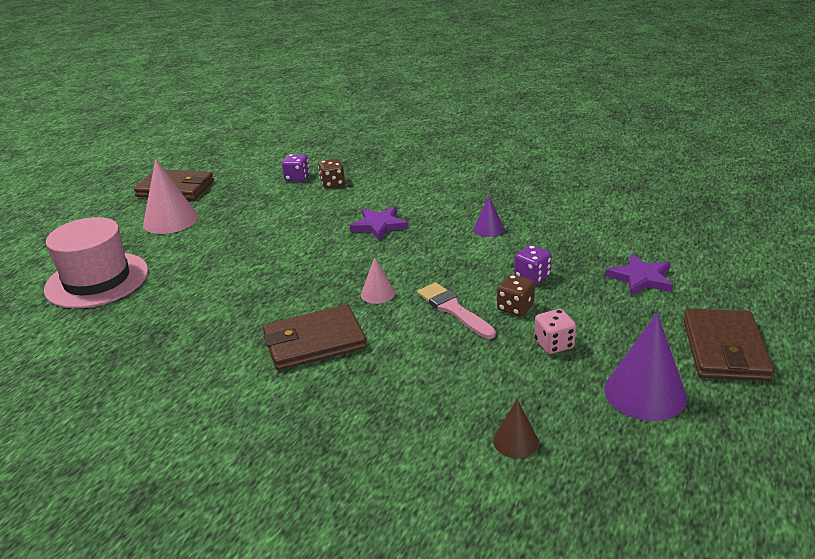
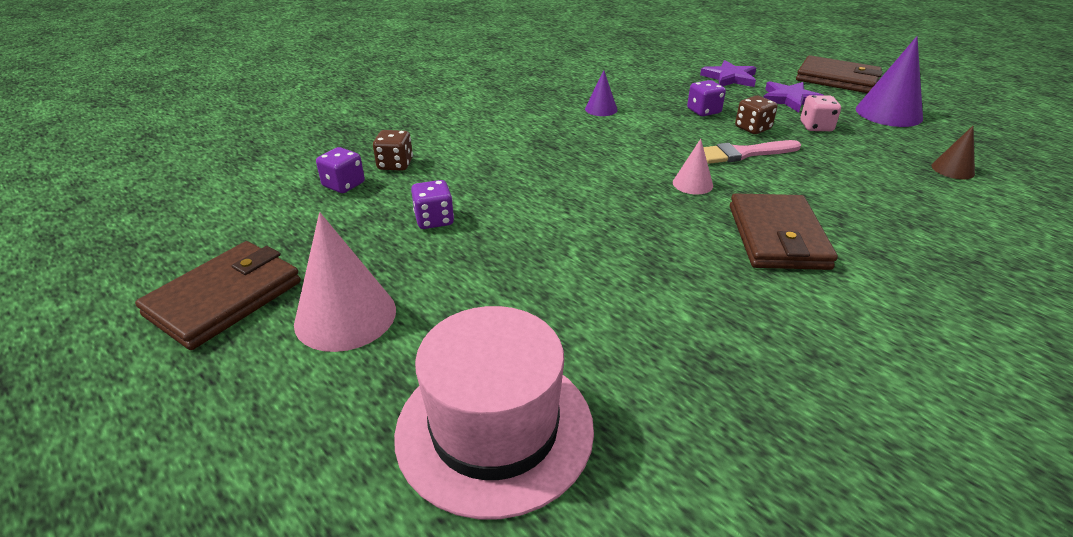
camera: 70 degrees left, 5 degrees up
purple star [350,207,408,240] -> purple star moved to [763,81,823,113]
none -> purple dice [411,180,454,229]

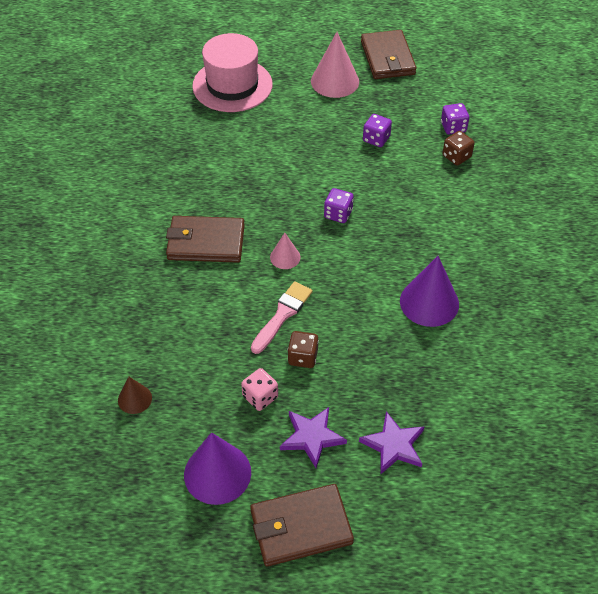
camera: 135 degrees right, 15 degrees up
purple cone [585,70,618,116] -> purple cone [400,256,459,327], size x1.87
purple dice [687,80,726,116] -> purple dice moved to [324,188,354,223]
brown wallet [730,193,838,270] -> brown wallet turned 45 degrees counterclockwise [166,216,245,263]

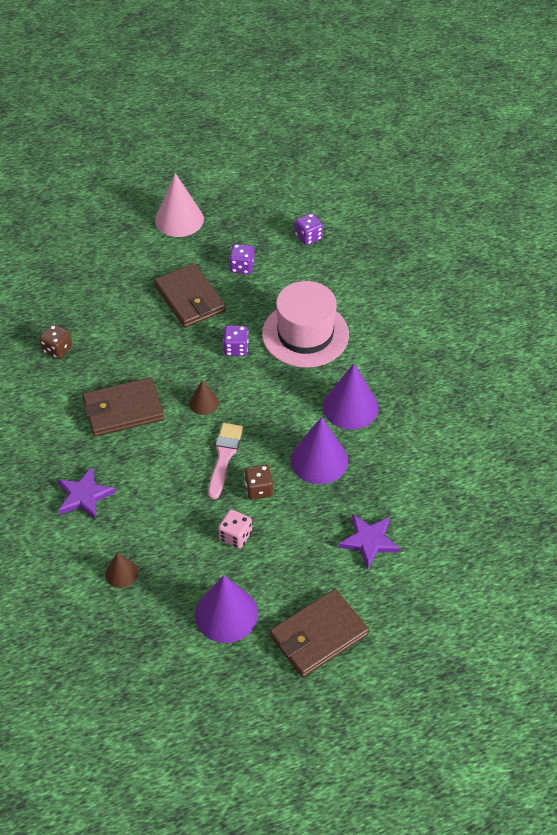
camera: 20 degrees left, 0 degrees up
pink hat [192,33,273,112] -> pink hat moved to [262,281,349,368]
pink cone [270,233,301,269] -> brown cone [189,380,219,415]
purple star [280,407,347,468] -> purple star moved to [57,467,116,520]
brown wallet [361,30,416,79] -> brown wallet moved to [154,263,226,328]
brown dice [443,131,475,165] -> brown dice moved to [40,324,72,359]
none -> purple cone [291,417,348,484]

